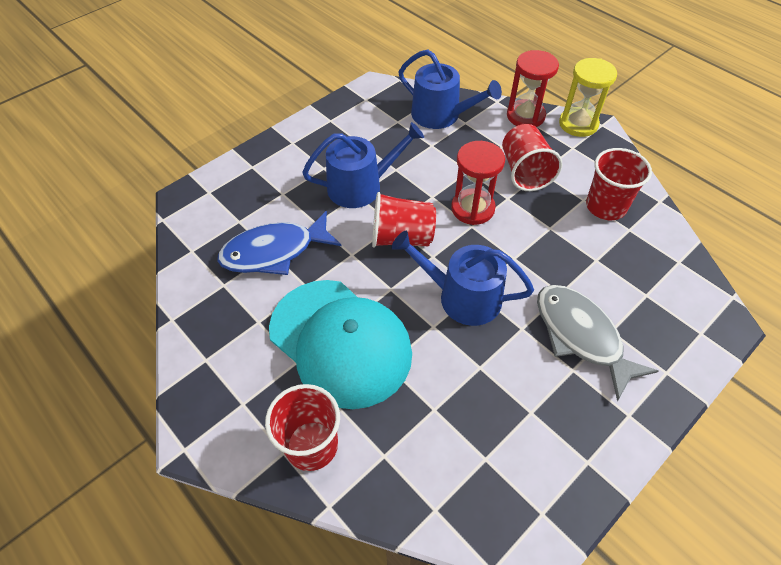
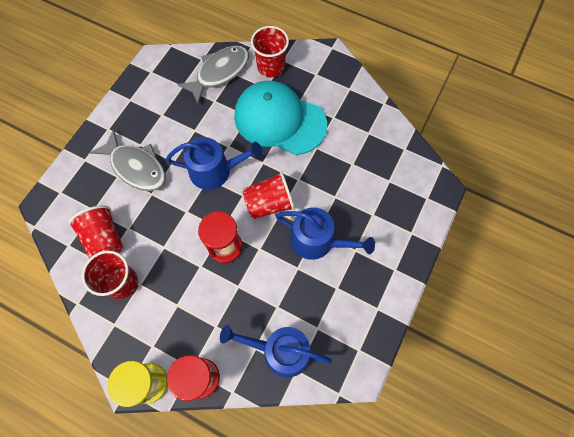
camera: 160 degrees right, 15 degrees up
blue fish [217,211,341,275] -> none
blue watering can [302,122,424,208] -> blue watering can turned 120 degrees counterclockwise [275,207,375,260]
red cup [502,124,562,191] -> red cup moved to [68,205,123,258]
none -> grey fish [177,46,249,104]

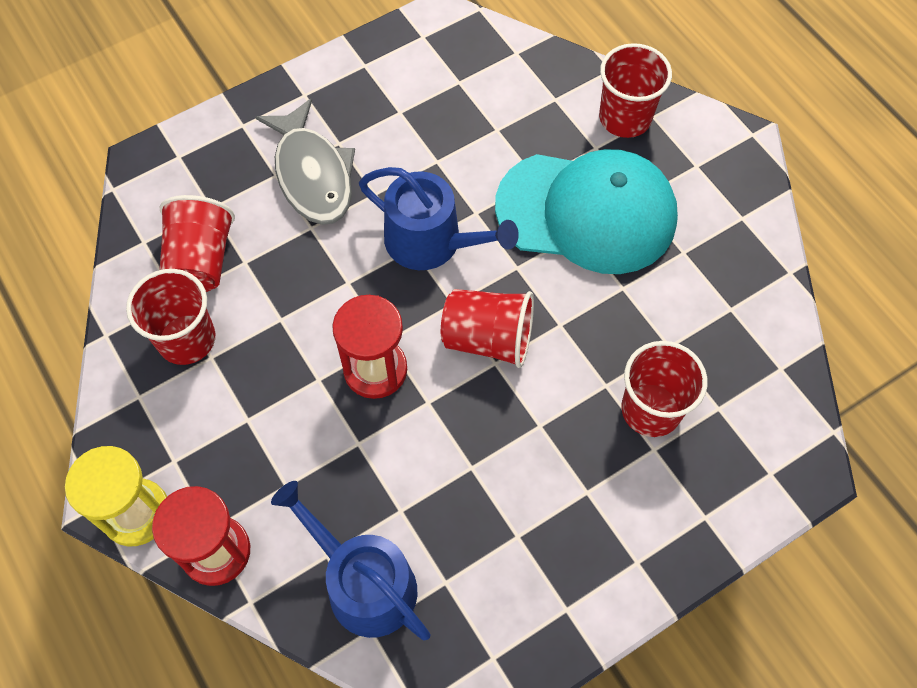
camera: 30 degrees right, 5 degrees down
grey fish [177,46,249,104] -> none
turquoise cap [234,81,327,155] -> turquoise cap turned 135 degrees clockwise [495,149,678,274]
blue watering can [275,207,375,260] -> none
none -> red cup [621,341,707,437]

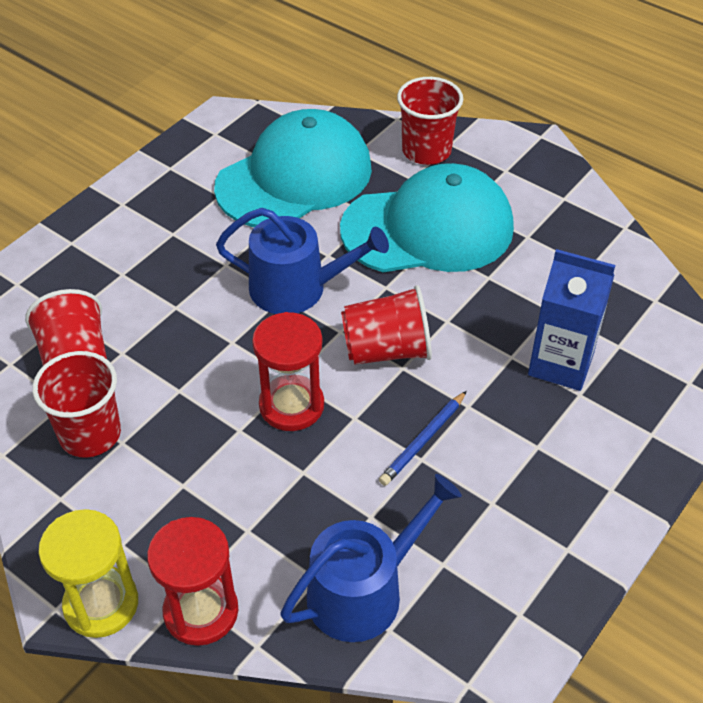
camera: 20 degrees left, 15 degrees down
grey fish [255,98,355,225] -> none
blue watering can [271,481,431,640] -> blue watering can turned 120 degrees clockwise [280,474,462,642]
red cup [621,341,707,437] -> blue carton [528,249,615,391]
none -> turquoise cap [214,109,372,227]
none -> blue pencil [379,391,467,486]

